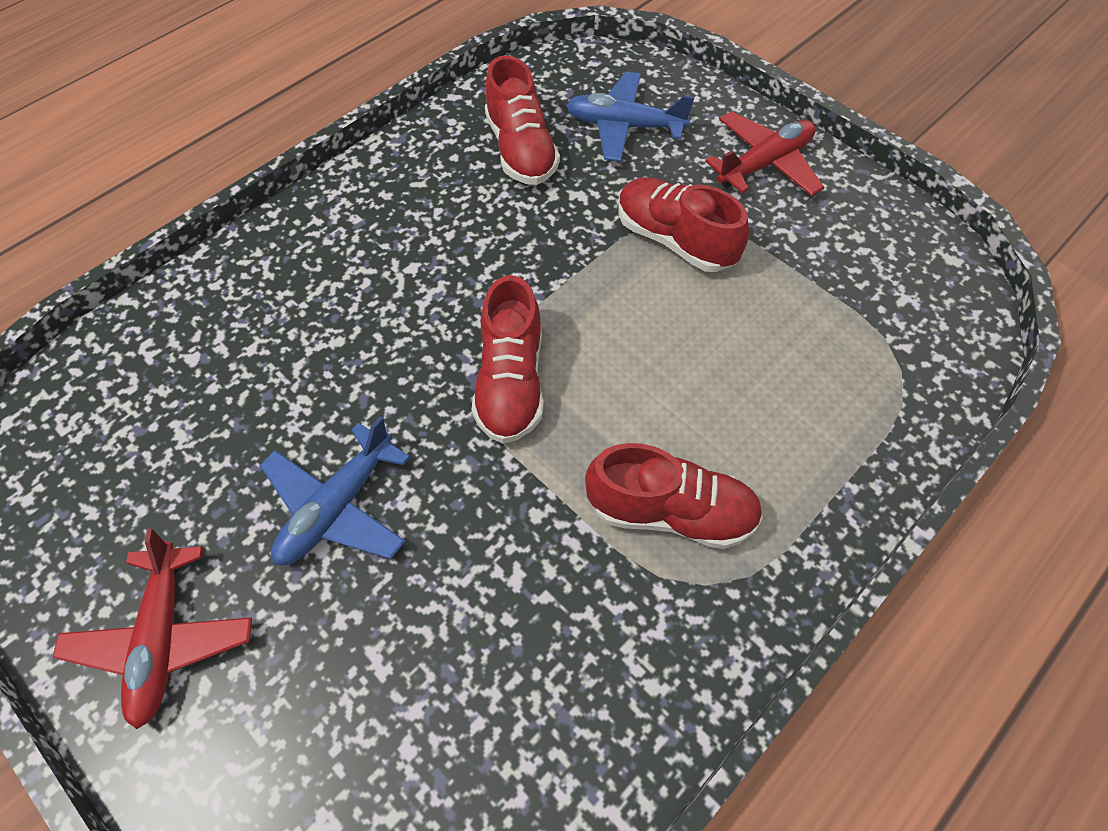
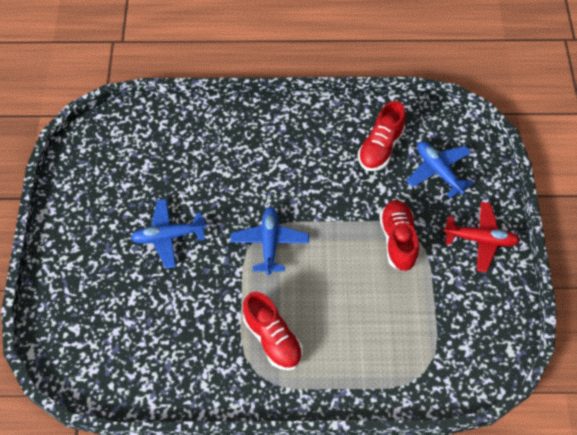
camera: 45 degrees right, 0 degrees up
red plane [53,528,252,729] -> none
red shoe [472,275,544,444] -> blue plane [230,207,309,275]

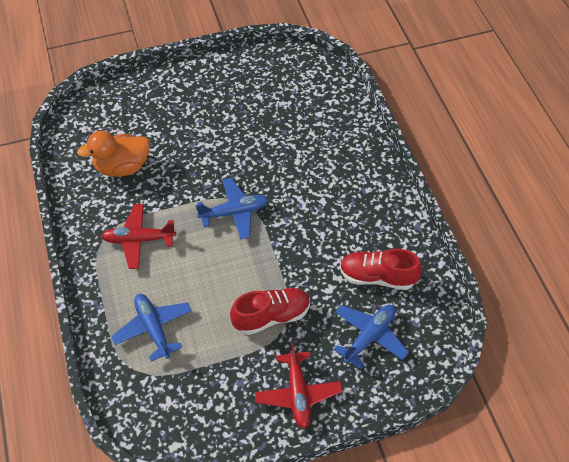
camera: 75 degrees right, 5 degrees down
blue plane [131,199,206,269] -> blue plane moved to [111,294,192,362]
red shoe [243,292,303,371] -> red plane [101,204,176,269]
none -> orange duck [77,131,150,177]

